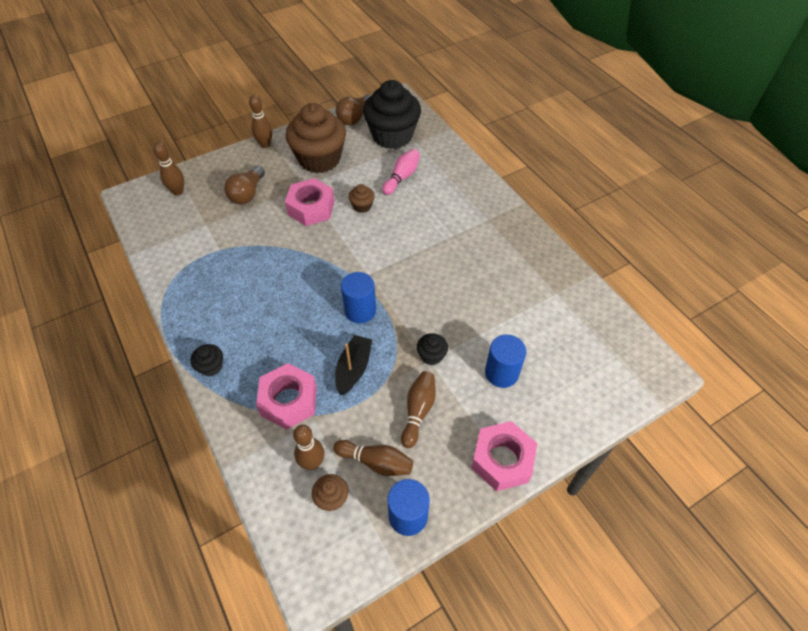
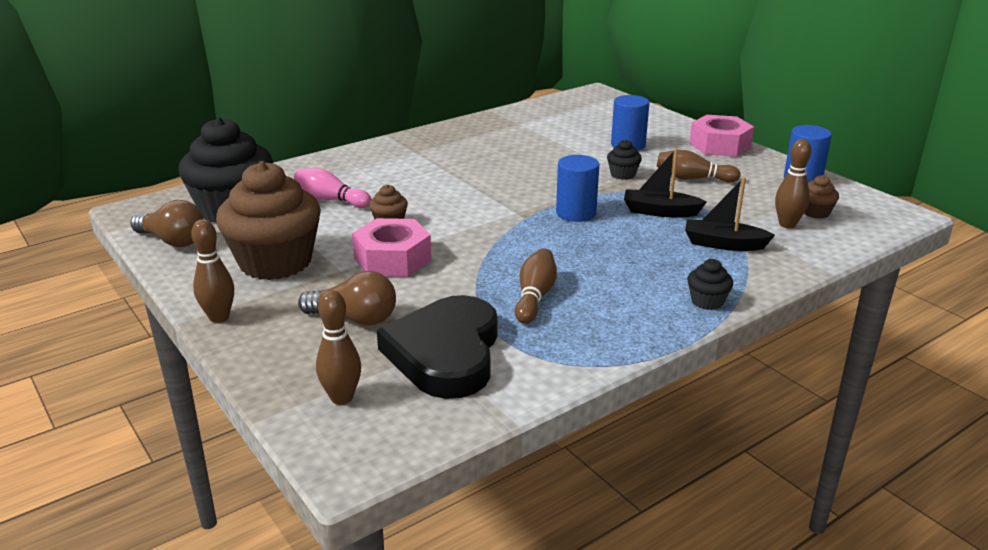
camera: 95 degrees left, 25 degrees down
pink nut [256,363,317,430] -> black boat [685,177,775,251]
brown bowling pin [333,440,413,476] -> brown bowling pin moved to [515,248,557,324]
none -> black heart [377,295,497,399]

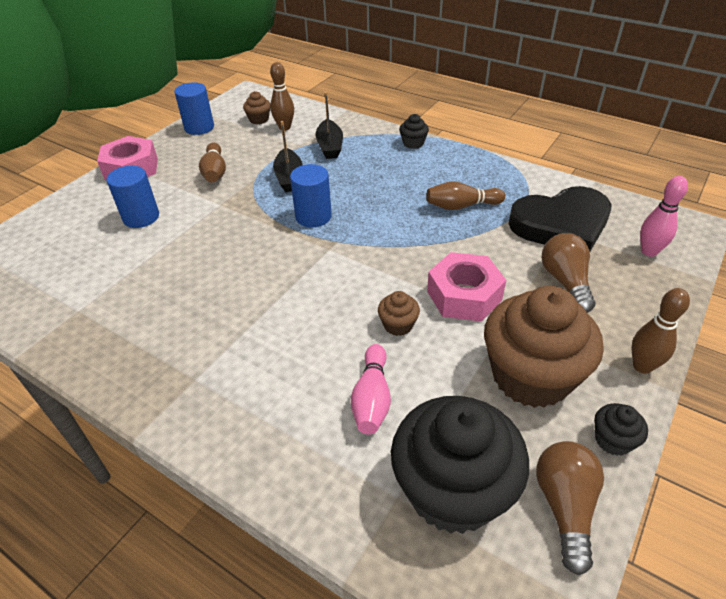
camera: 110 degrees left, 15 degrees up
brown bowling pin [316,290,361,405] -> pink bowling pin [640,176,688,257]
black cupcake [607,140,642,180] -> black cupcake moved to [594,403,648,456]

